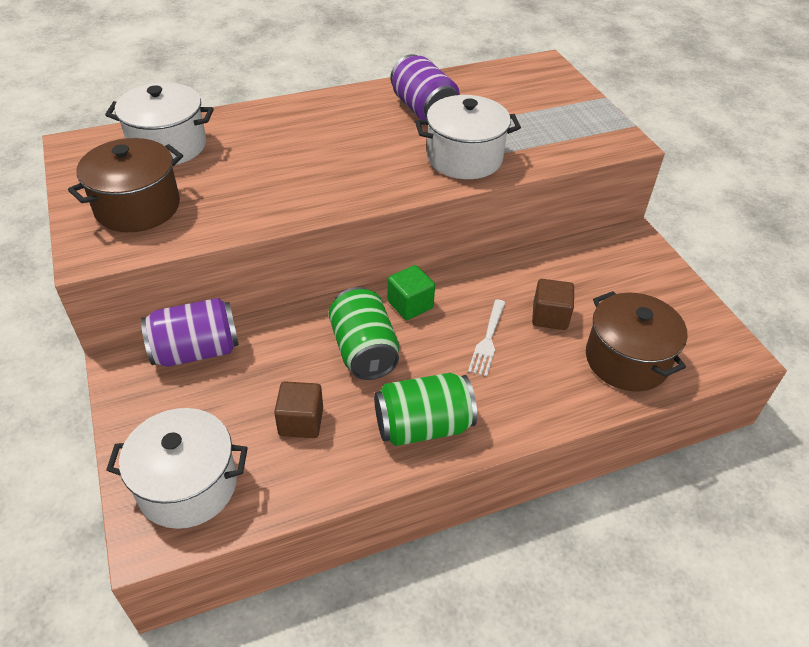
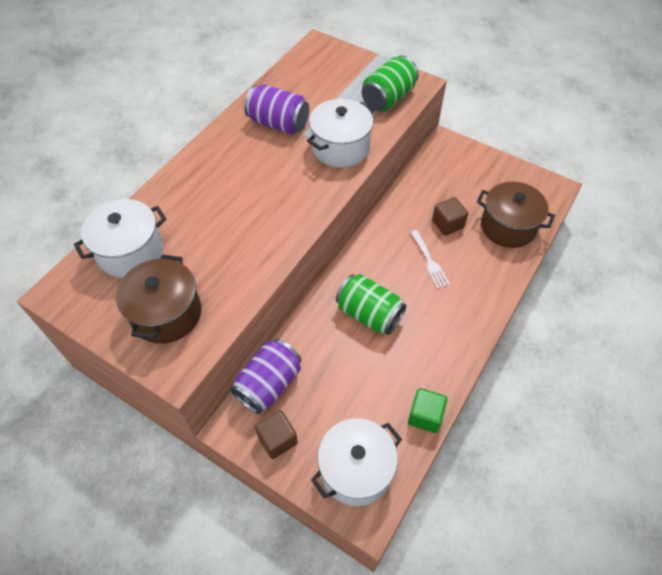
camera: 35 degrees left, 10 degrees up
brown cube [274,381,323,438] -> brown cube moved to [255,410,298,459]
green can [374,373,477,446] -> green can moved to [362,56,419,111]
green cube [388,265,435,320] -> green cube moved to [408,388,447,433]

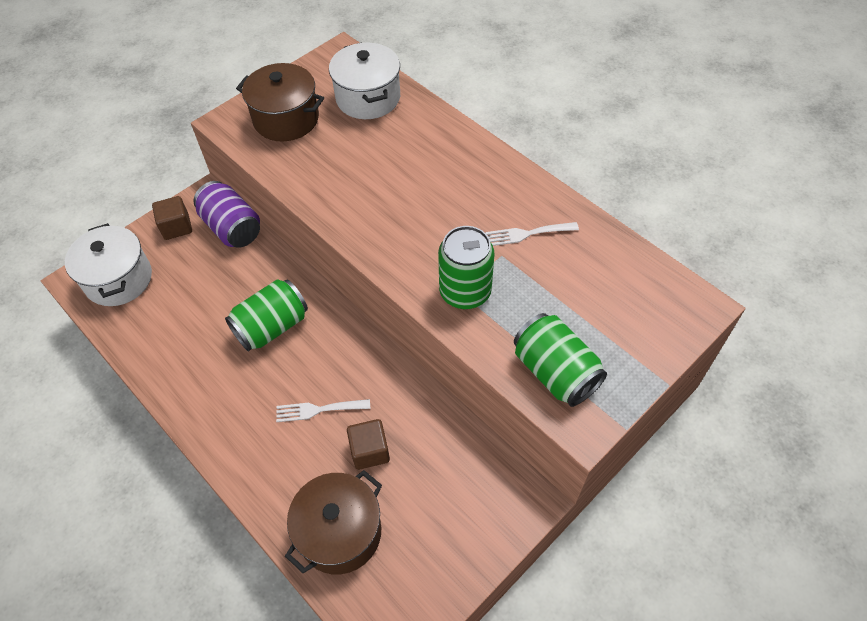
camera: 105 degrees right, 0 degrees up
purple can [244,84,309,134] -> white fork [485,222,579,246]
white pot [307,99,374,168] -> green can [438,226,495,309]
green cube [408,388,447,433] -> none

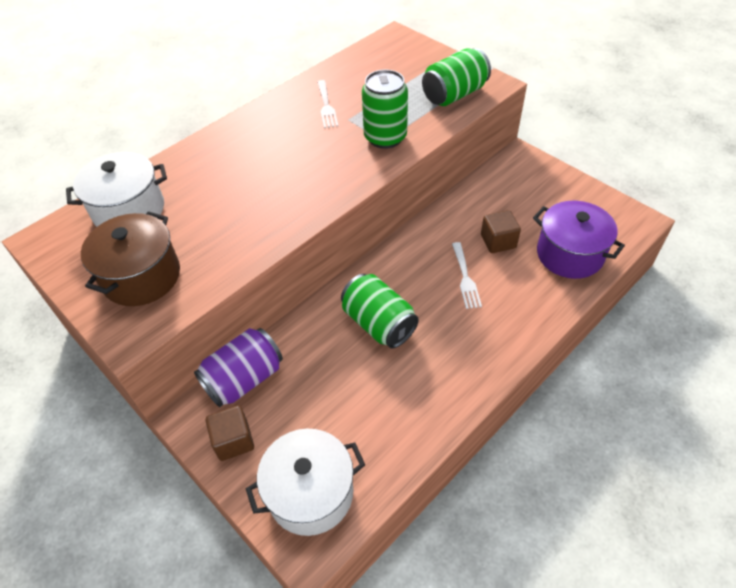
camera: 90 degrees left, 5 degrees down
brown pot [285,470,382,574] -> purple pot [533,201,625,279]

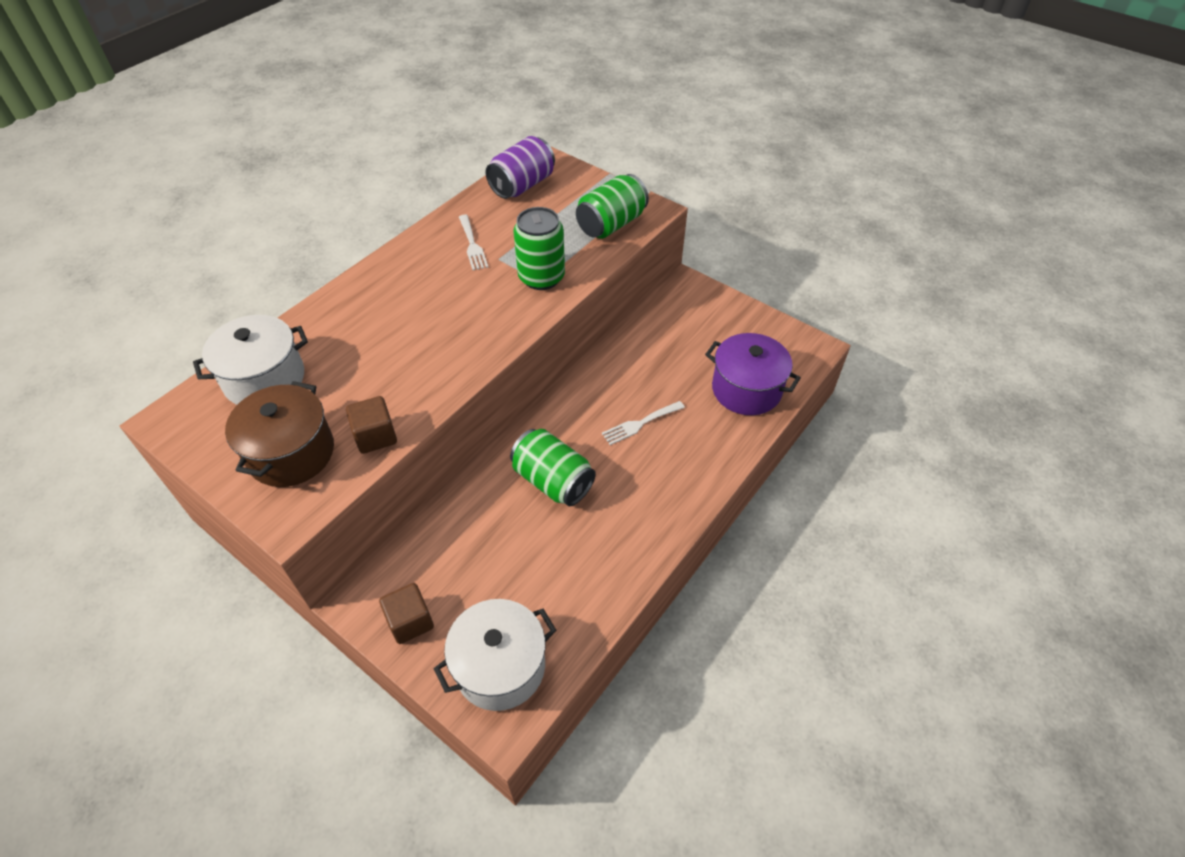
camera: 10 degrees left, 0 degrees up
purple can [194,328,283,407] -> purple can moved to [485,136,555,199]
white fork [452,242,482,309] -> white fork turned 75 degrees clockwise [602,401,685,445]
brown cube [481,210,521,253] -> brown cube moved to [346,396,397,454]

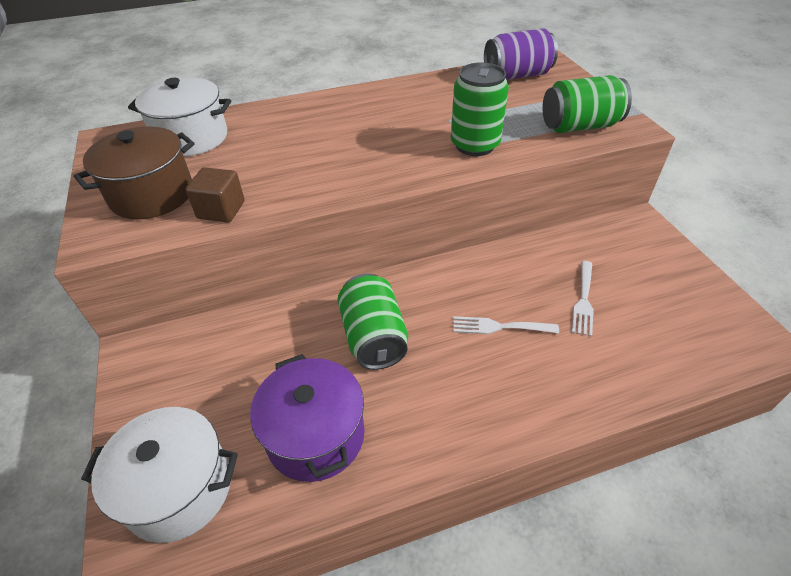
camera: 35 degrees right, 5 degrees down
brown cube [379,583,434,644] -> none
white fork [459,215,488,270] -> white fork moved to [572,261,594,337]
purple pot [705,333,801,415] -> purple pot moved to [250,354,365,482]

